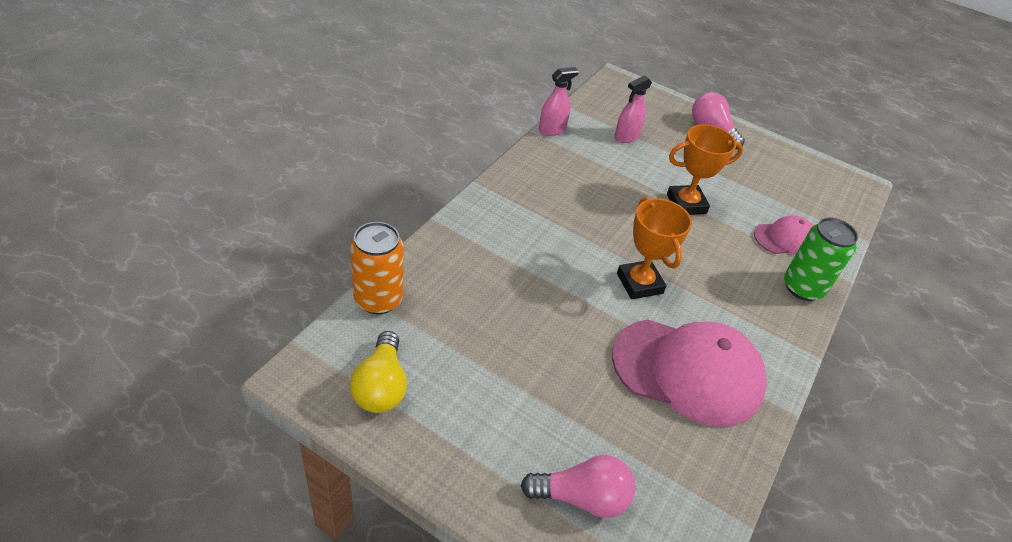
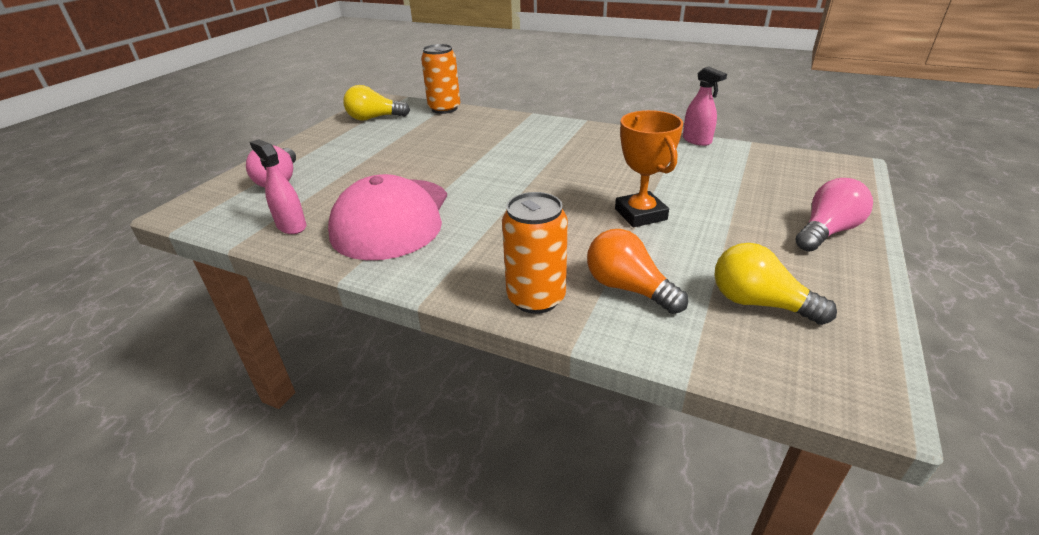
camera: 90 degrees right, 10 degrees down
pink spray bottle [615,75,652,143] -> pink spray bottle moved to [250,139,306,234]
orange trophy [617,197,692,299] -> none
pink cap [754,215,814,255] -> orange light bulb [587,229,688,314]
green can [784,217,858,301] -> orange can [502,192,568,314]
none -> yellow light bulb [714,243,837,325]

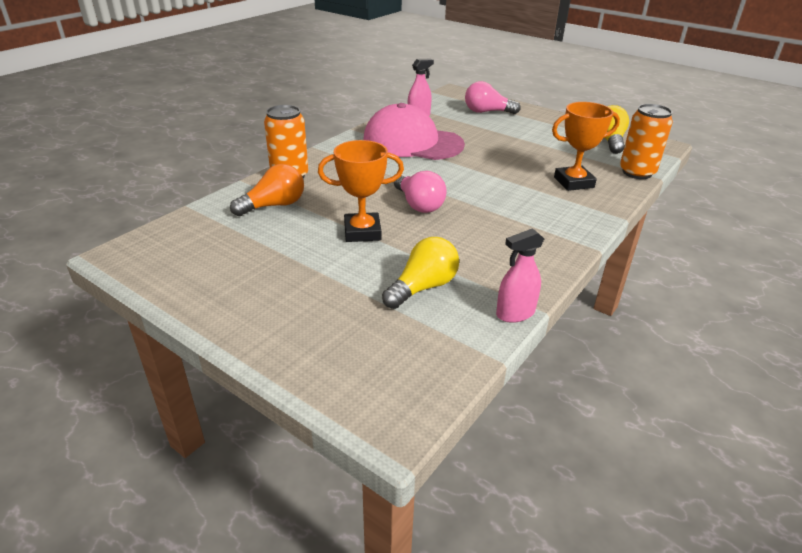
camera: 100 degrees right, 0 degrees up
yellow light bulb [714,243,837,325] -> yellow light bulb moved to [382,237,459,309]
pink light bulb [796,178,873,251] -> pink light bulb moved to [394,171,447,213]
none -> orange trophy [552,102,620,191]

